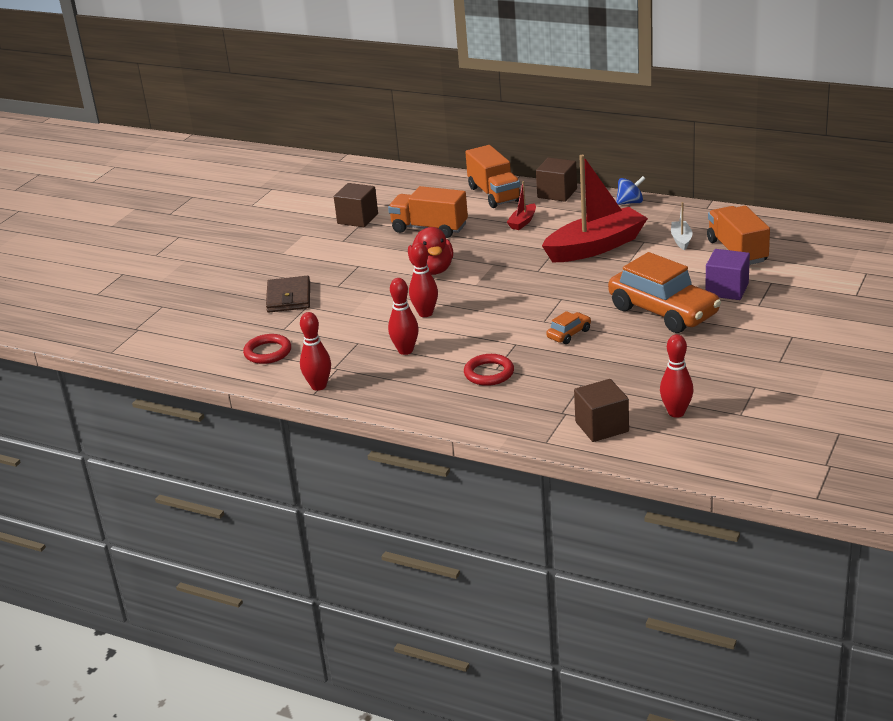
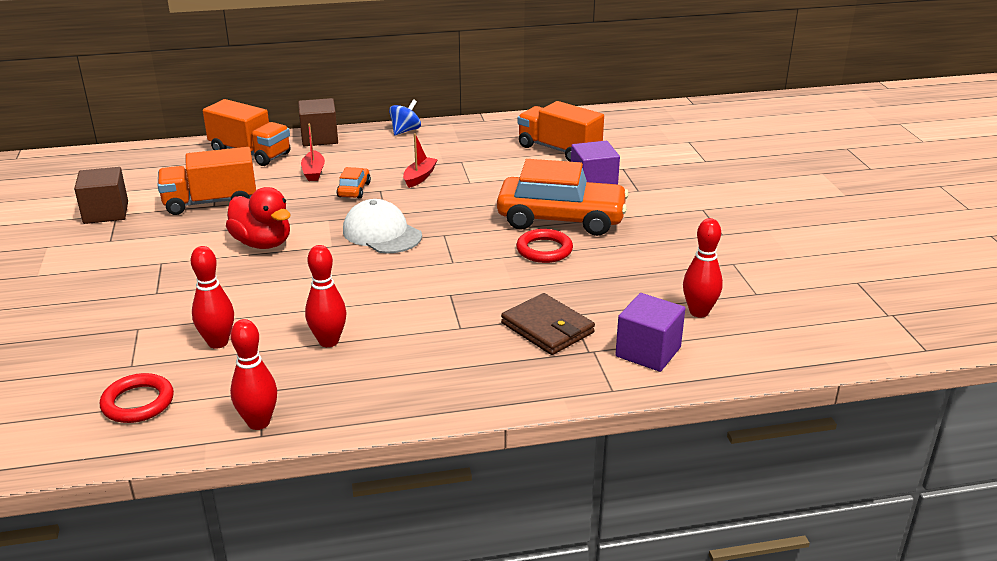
camera: 40 degrees left, 0 degrees up
brown wallet [266,276,310,313] -> brown wallet moved to [501,293,595,355]
red bowling pin [409,243,438,317] -> red bowling pin moved to [191,246,234,349]
red ring [464,354,514,386] -> red ring moved to [516,229,573,263]
red boat [542,155,648,262] -> red boat [403,133,438,188], size x0.43
orange car [546,311,591,344] -> orange car moved to [337,167,371,199]
brown cube [574,379,629,442] -> purple cube [615,293,685,372]
white boat [671,202,693,250] -> none
none -> white cap [343,199,422,253]

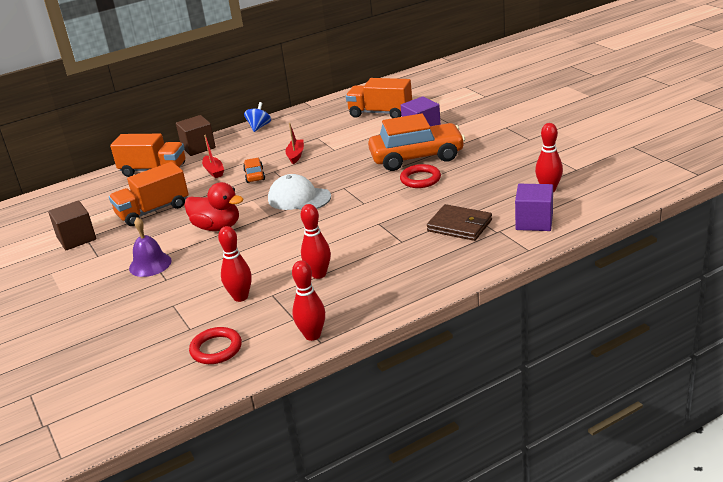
camera: 15 degrees left, 0 degrees up
none -> purple bell [129,217,172,277]

